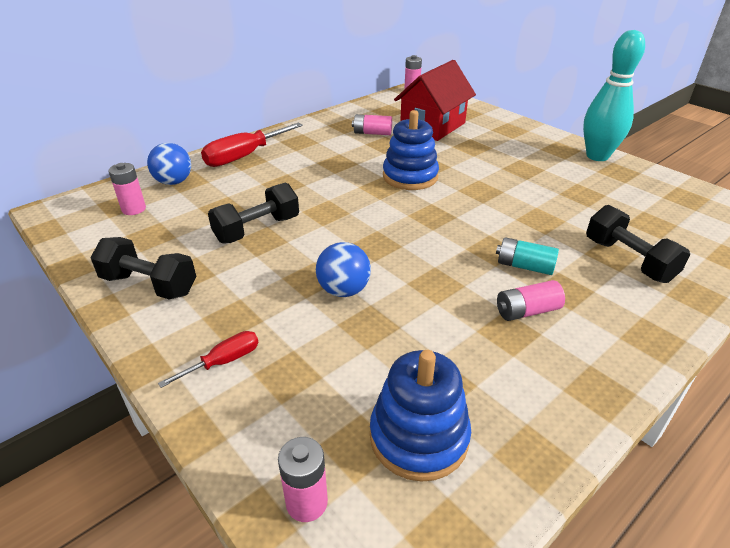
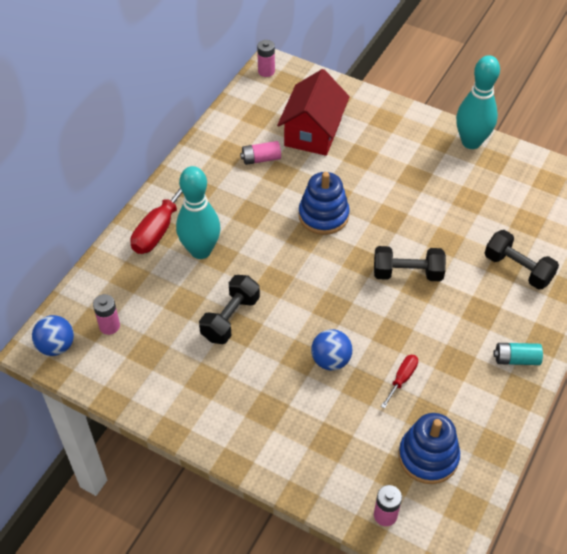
camera: 20 degrees left, 15 degrees up
black dumbbell [90,237,196,299] -> black dumbbell moved to [374,246,446,281]
blue ball [147,143,191,185] -> blue ball moved to [32,315,74,356]
red screwdriver [158,331,259,388] -> red screwdriver moved to [381,355,418,409]
turquoise battery [496,237,559,275] -> turquoise battery moved to [494,343,543,365]
pink battery [497,280,565,321] -> none
none -> turquoise bowling pin [176,166,221,259]

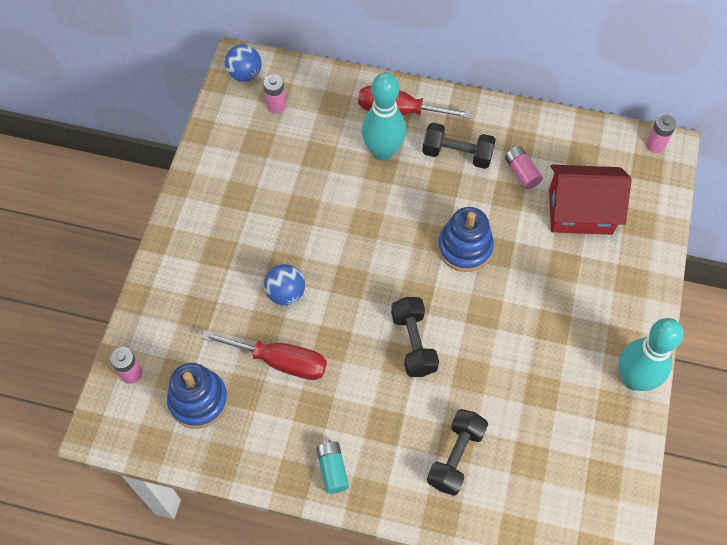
camera: 75 degrees right, 10 degrees up
black dumbbell [199,275,260,344] -> black dumbbell moved to [422,122,496,169]
red screwdriver [381,355,418,409] -> red screwdriver [201,331,327,380], size x1.86

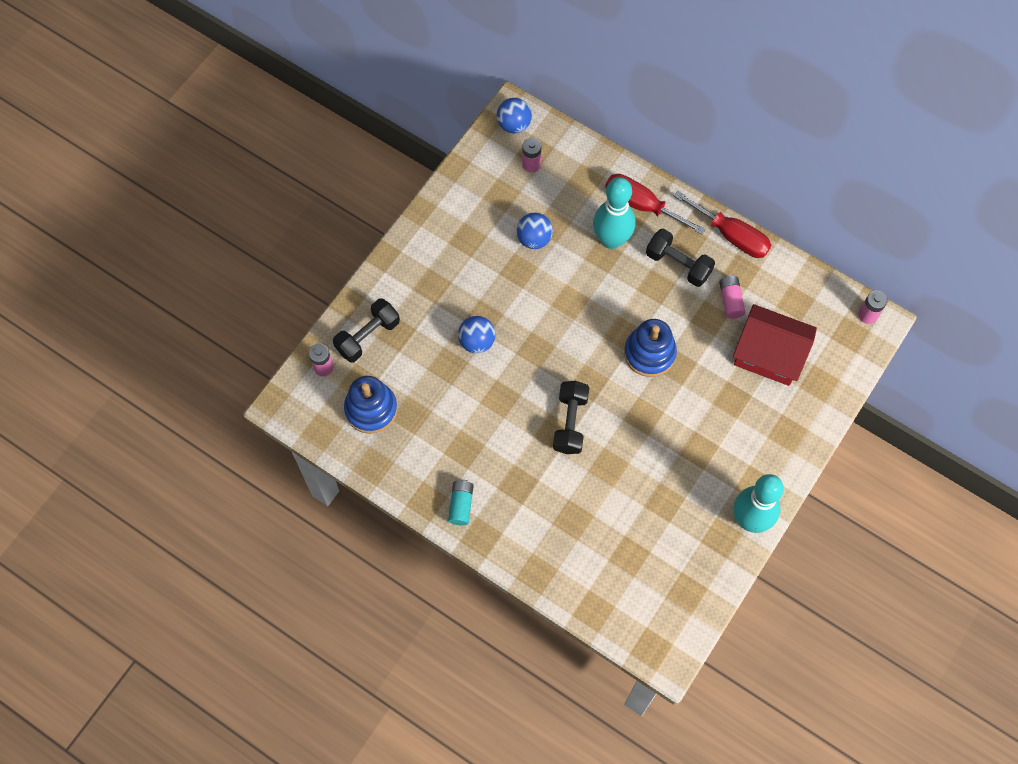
camera: 20 degrees right, 5 degrees up
red screwdriver [201,331,327,380] -> red screwdriver moved to [674,191,772,258]
black dumbbell [427,409,488,496] -> black dumbbell moved to [333,298,400,362]
none -> blue ball [516,213,553,249]

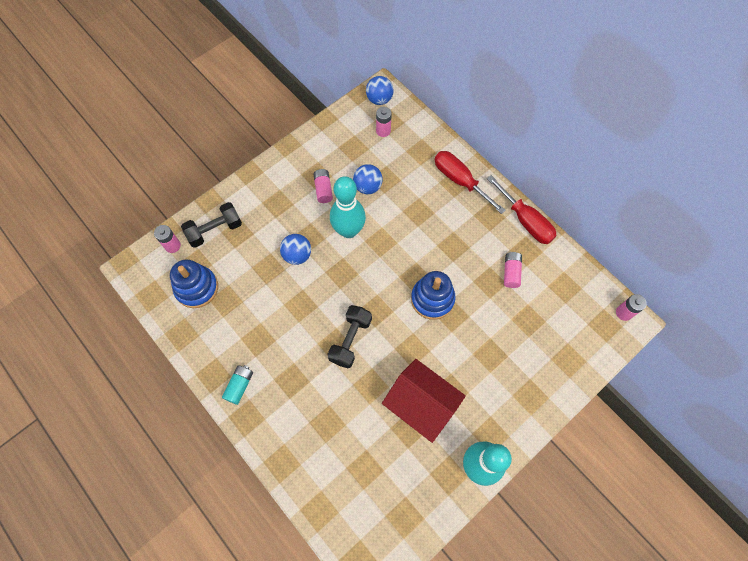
camera: 15 degrees right, 0 degrees up
turquoise bowling pin [593,177,635,249] -> turquoise bowling pin moved to [330,176,366,238]
black dumbbell [646,229,715,287] -> none
red house [733,304,817,386] -> red house moved to [382,359,466,443]
none -> pink battery [313,169,333,203]

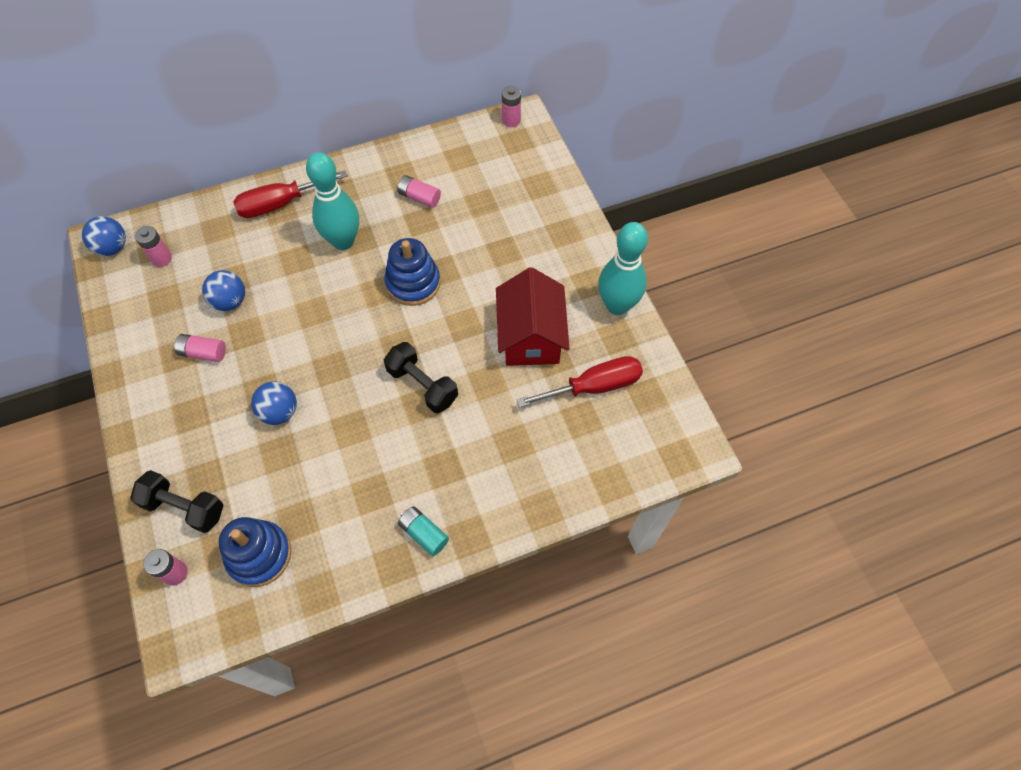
camera: 70 degrees left, 5 degrees down
black dumbbell [181,202,242,248] -> black dumbbell turned 60 degrees counterclockwise [130,470,223,533]
turquoise bowling pin [330,176,366,238] -> turquoise bowling pin moved to [306,152,359,250]
red house [382,359,466,443] -> red house turned 60 degrees counterclockwise [496,267,570,366]
red screwdriver [487,175,557,244] -> red screwdriver moved to [517,356,643,408]

